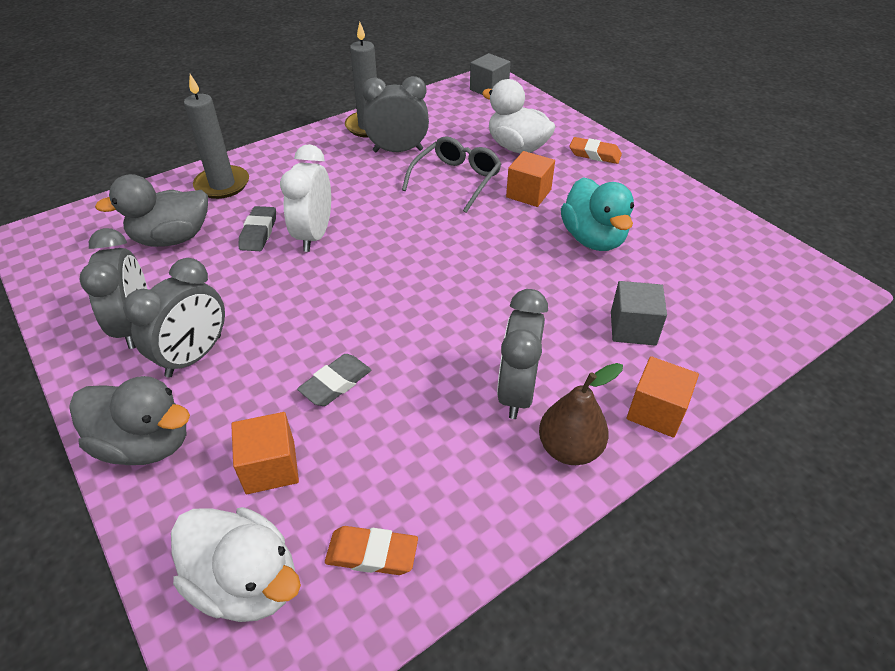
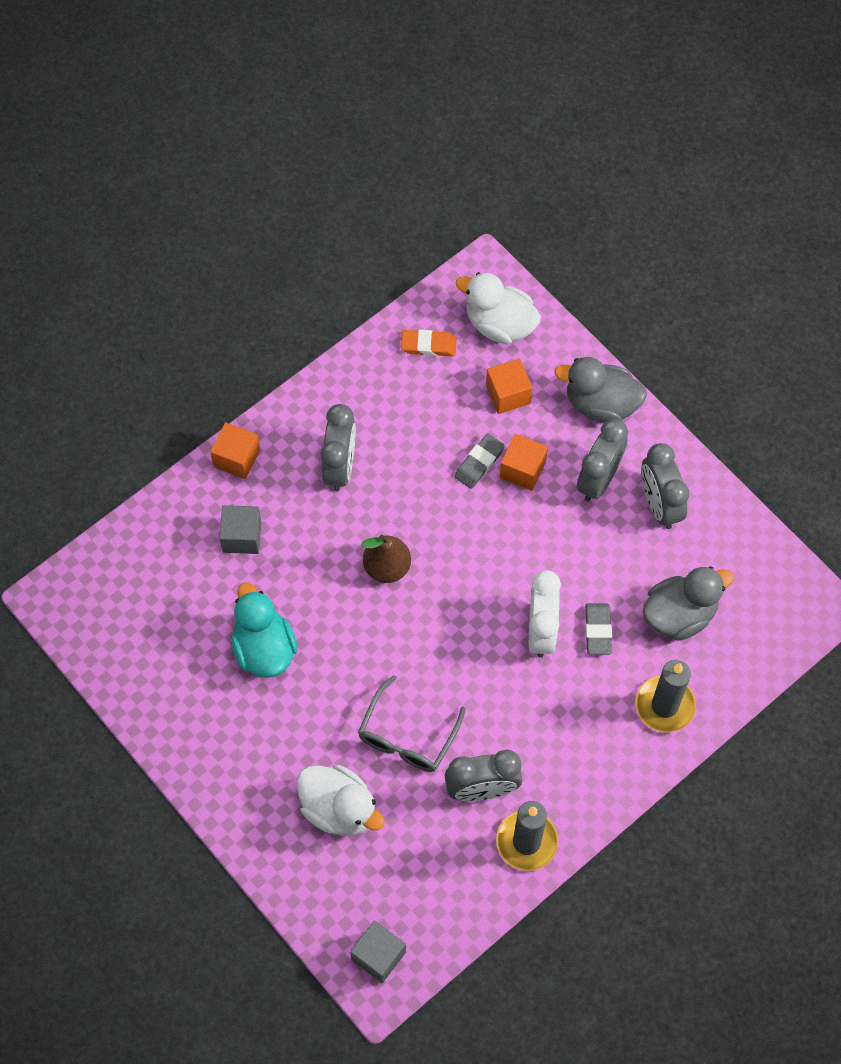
camera: 175 degrees right, 20 degrees up
orange cube [506,151,555,207] -> orange cube moved to [500,434,548,491]
brown pear [539,363,623,465] -> brown pear moved to [361,535,411,583]
orange eraser [570,137,622,164] -> none

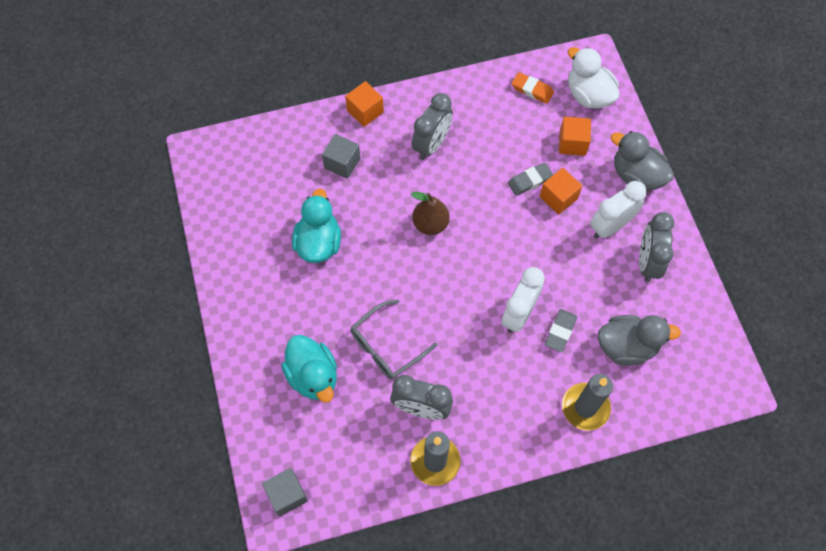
camera: 25 degrees right, 0 degrees up
white duck [297,765,385,836] -> turquoise duck [281,335,337,403]
grey clock [577,419,628,502] -> white clock [590,181,646,239]

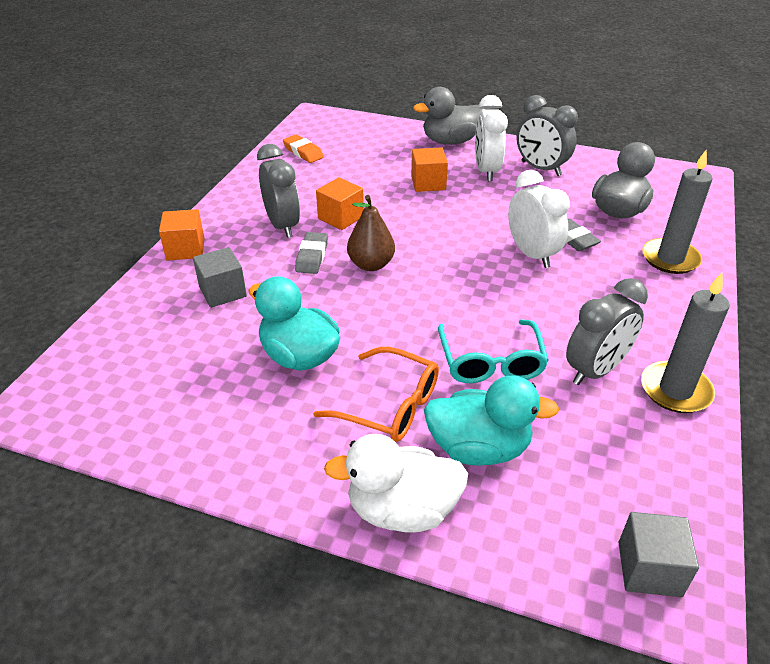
camera: 55 degrees left, 25 degrees down
grey glasses [351,300,437,379] -> turquoise glasses [438,320,549,383]
grey eraser [508,162,553,196] -> grey eraser moved to [295,232,328,274]
orange eraser [512,72,554,104] -> orange eraser turned 75 degrees clockwise [283,134,324,163]
orange cube [559,117,591,156] -> orange cube moved to [316,177,364,230]
white duck [568,47,619,109] -> white duck moved to [324,434,468,533]
none -> orange glasses [313,347,439,442]

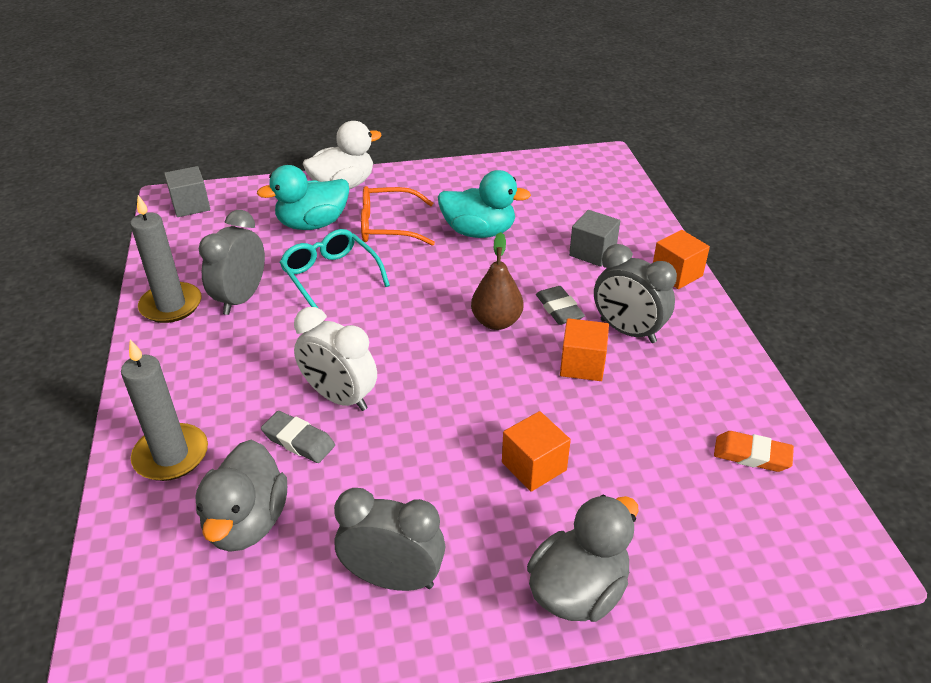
camera: 150 degrees right, 0 degrees up
white clock [475,95,508,181] -> none

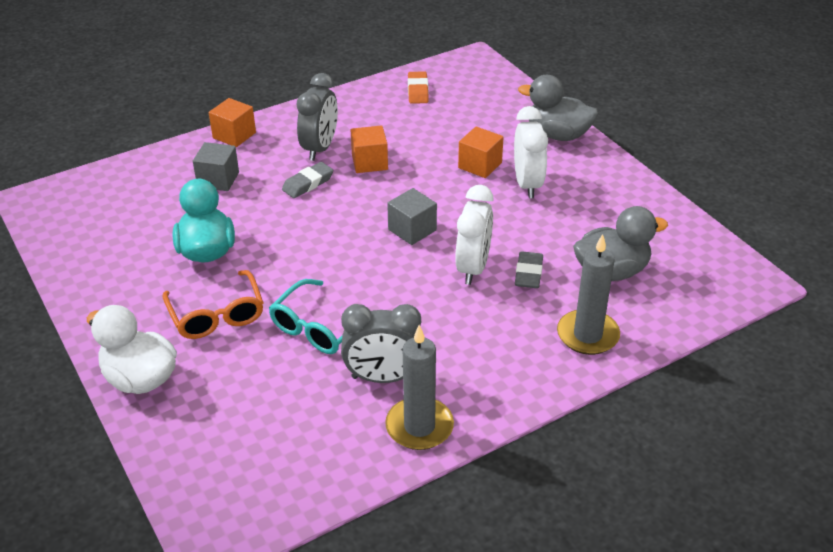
camera: 110 degrees left, 0 degrees up
grey cube [164,166,210,217] -> grey cube moved to [387,188,437,245]
turquoise duck [257,165,349,230] -> none
grey clock [334,488,445,591] -> none
brown pear [471,232,523,330] -> none
none -> white clock [514,106,548,198]

